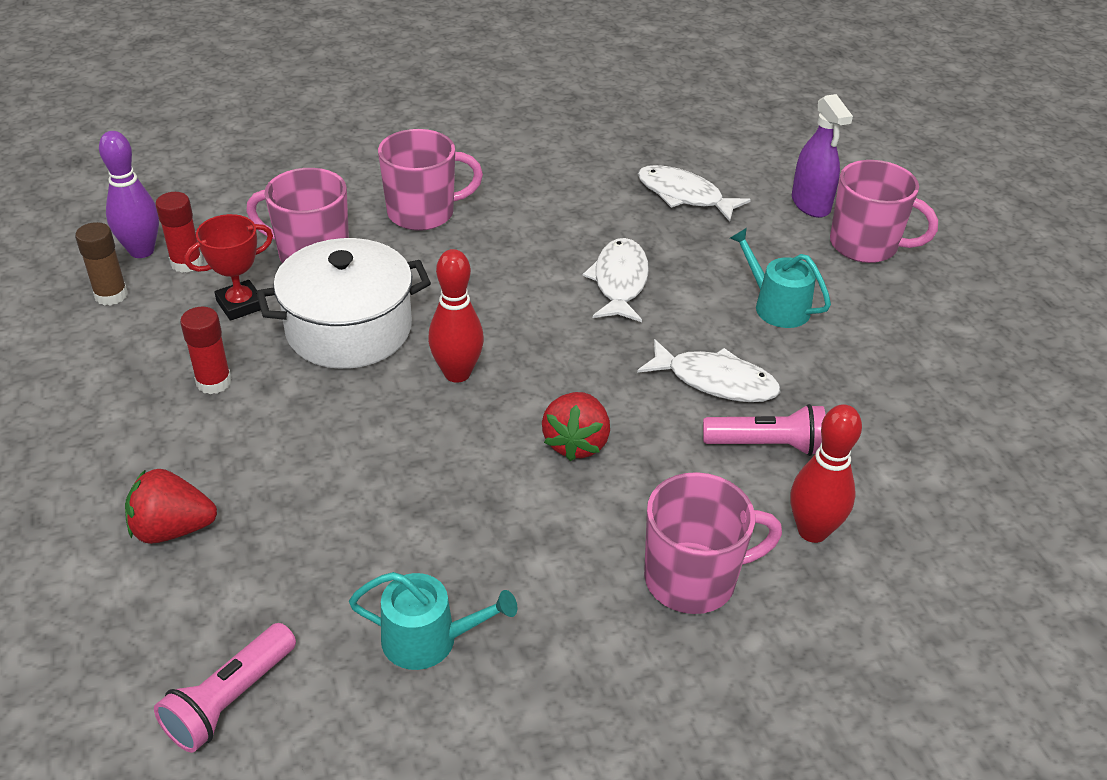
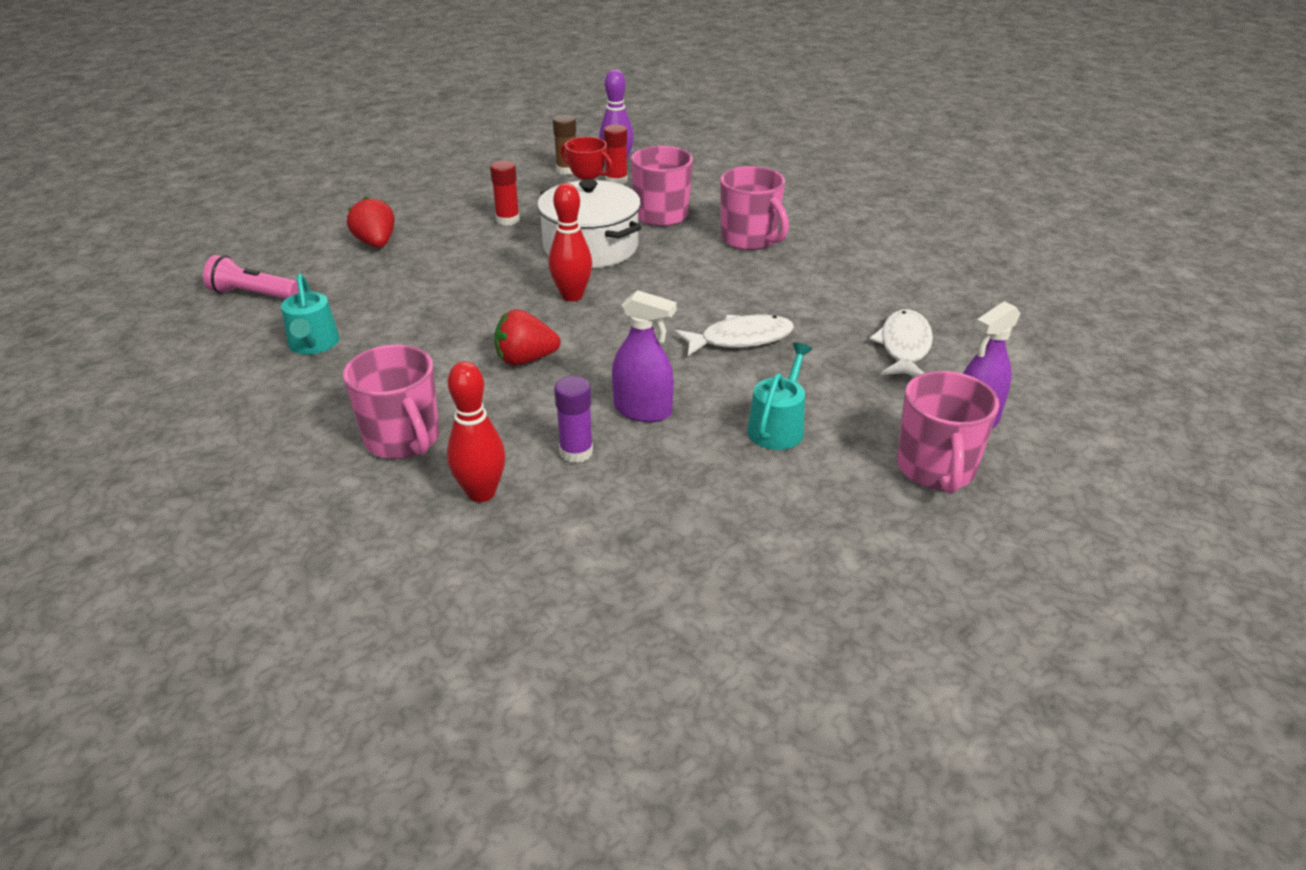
camera: 70 degrees right, 5 degrees down
white fish [637,339,781,402] -> purple spray bottle [612,290,677,422]
pink flashlight [703,404,826,456] -> purple glue stick [554,376,593,463]

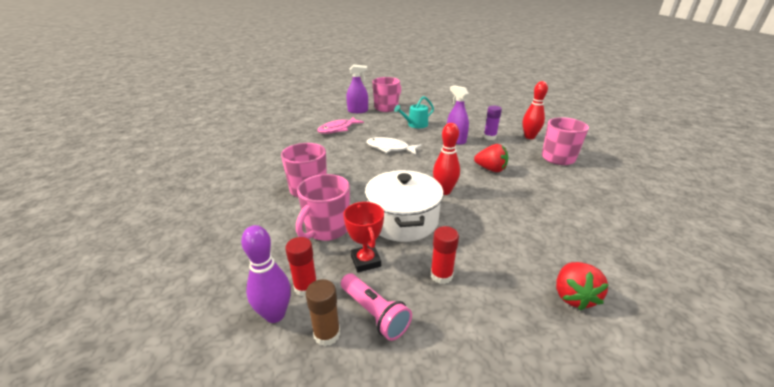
camera: 145 degrees left, 5 degrees down
pink flashlight [203,255,299,299] -> pink flashlight moved to [341,274,412,341]
turquoise watering can [281,274,339,355] -> none
white fish [870,309,933,377] -> pink fish [317,117,364,134]

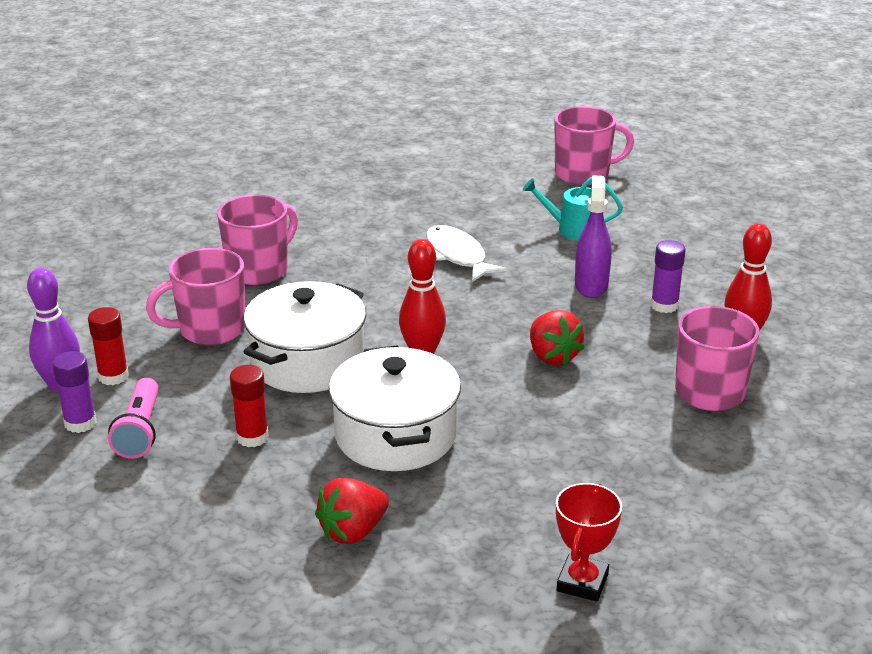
camera: 40 degrees right, 0 degrees up
brown glue stick [306,279,340,346] -> purple glue stick [52,351,97,433]
pink fish [317,117,364,134] -> none
red trophy [343,202,384,272] -> red trophy moved to [556,483,622,602]
purple spray bottle [347,64,368,113] -> none
none -> white pot [329,345,461,471]

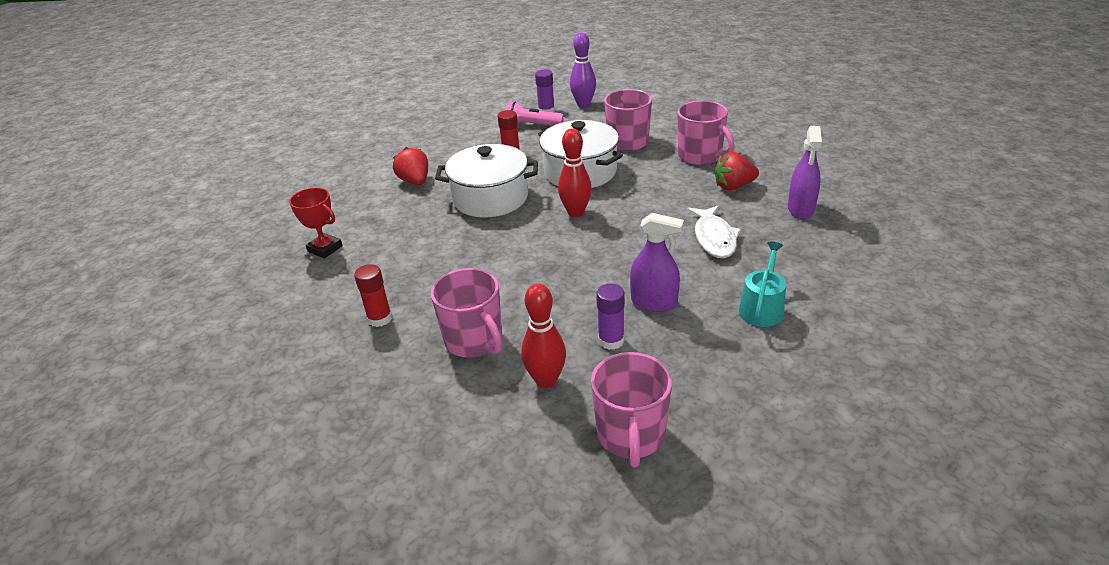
camera: 105 degrees right, 5 degrees up
red glue stick [88,307,129,385] -> red glue stick moved to [354,264,392,327]
white fish [426,225,507,282] -> white fish turned 105 degrees clockwise [687,205,741,258]
red strawberry [530,310,585,366] -> red strawberry moved to [714,152,759,190]
pink mug [554,106,634,185] -> pink mug moved to [591,352,672,468]
none -> purple spray bottle [788,126,822,219]

